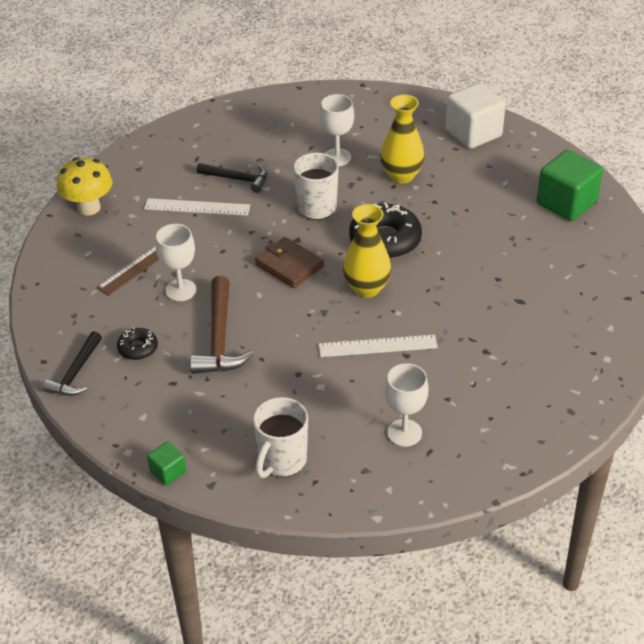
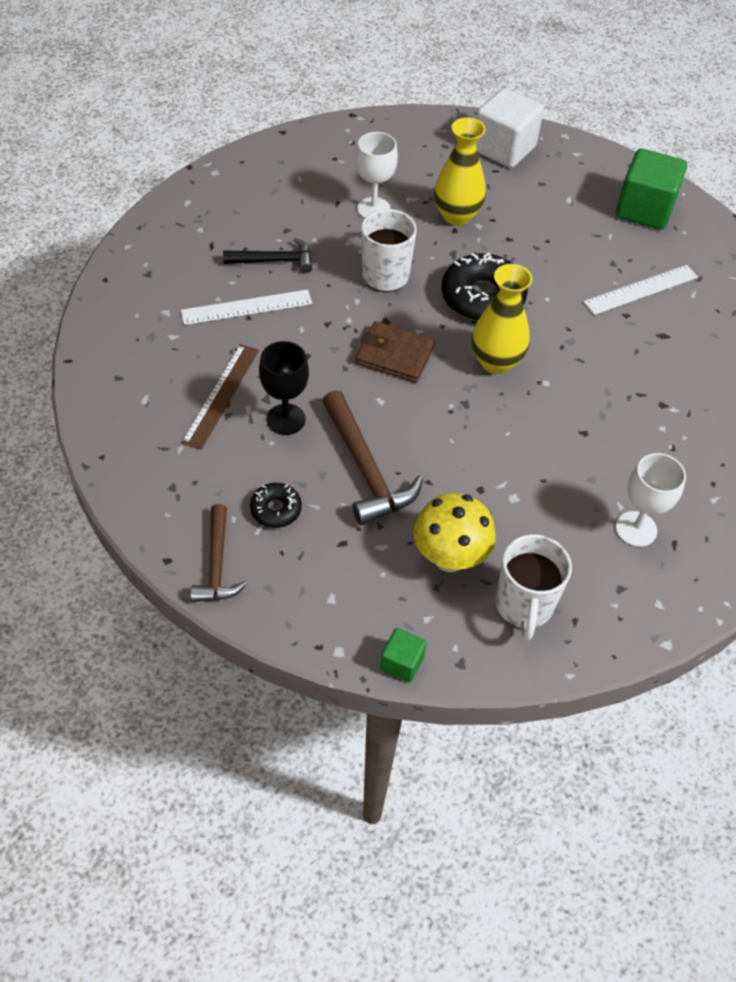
camera: 25 degrees left, 10 degrees up
black hammer [43,331,102,396] -> brown hammer [191,504,247,602]
yellow mushroom [57,157,112,216] -> yellow mushroom moved to [413,493,496,572]
white goblet [156,224,196,301] -> black goblet [259,341,309,435]
white ruler [319,335,438,357] -> white ruler moved to [584,265,698,315]

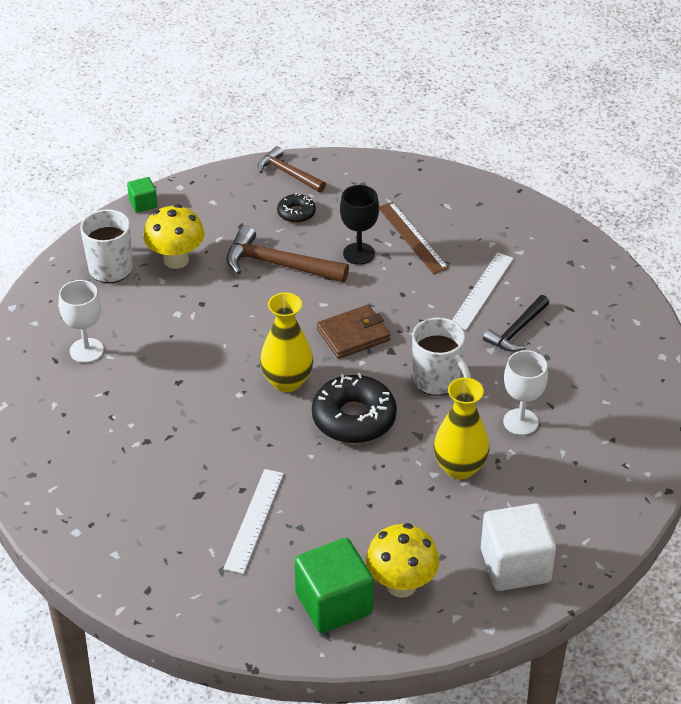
camera: 135 degrees right, 10 degrees down
none -> yellow mushroom [366,523,439,598]

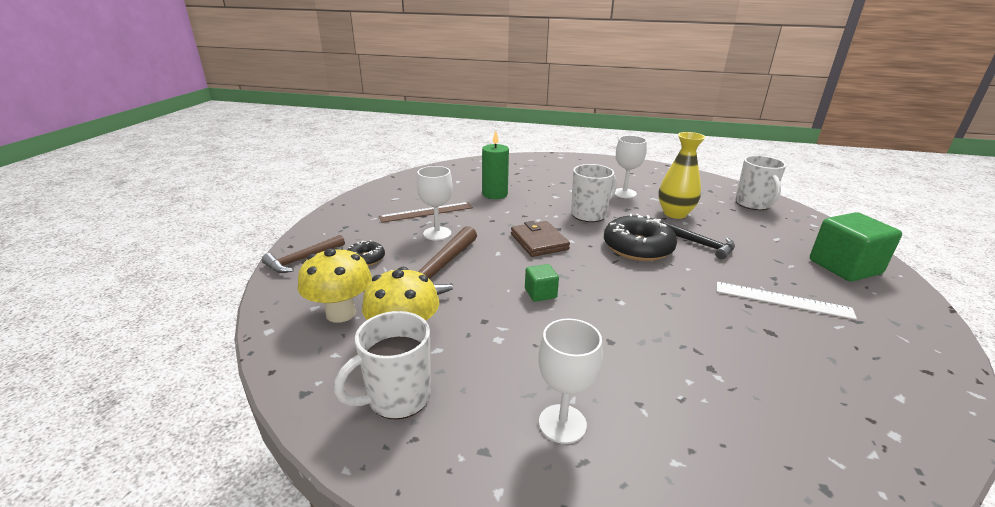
camera: 85 degrees left, 15 degrees down
green cube [127,177,158,213] -> green cube moved to [525,264,559,302]
yellow vase [260,292,313,392] -> none
black goblet [340,185,379,265] -> white goblet [417,166,453,241]
yellow mushroom [366,523,439,598] -> yellow mushroom moved to [298,247,372,323]
white ruler [452,253,514,330] -> green candle [482,131,509,199]
white cube [481,504,556,591] -> white mug [735,155,786,210]
black hammer [483,295,549,352] -> black hammer moved to [664,222,735,259]

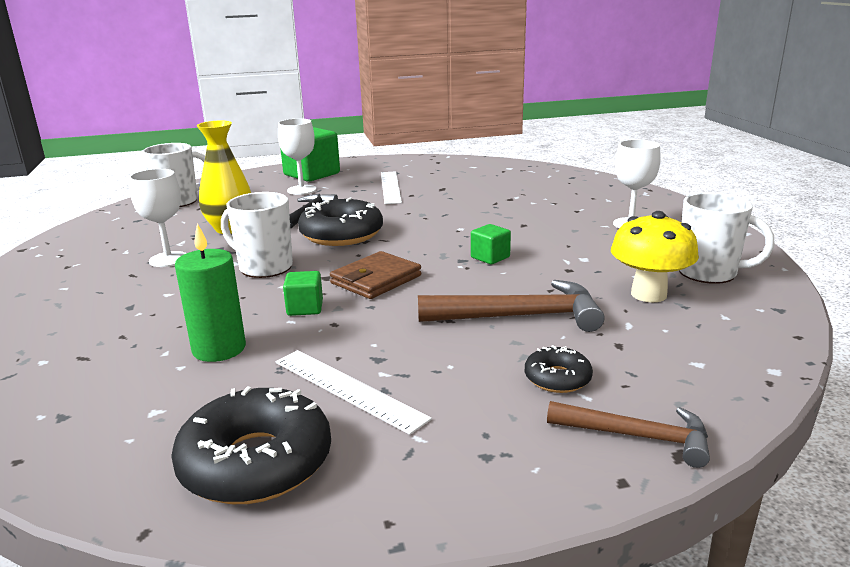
camera: 115 degrees left, 5 degrees down
yellow mushroom [298,247,372,323] -> none
brown ruler [379,202,473,223] -> white ruler [276,350,432,435]
white goblet [417,166,453,241] -> white goblet moved to [278,118,316,195]
none -> black donut [171,386,331,504]
none -> green cube [283,271,323,316]

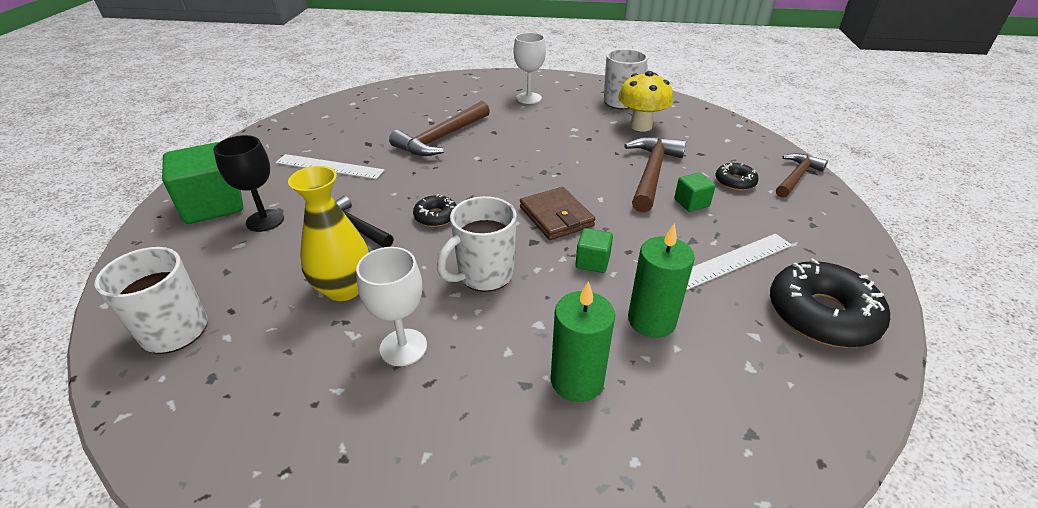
camera: 70 degrees left, 15 degrees up
white goblet [278,118,316,195] -> black goblet [213,135,284,232]
black donut [298,198,383,246] -> black donut [413,194,456,227], size x0.51
green cube [471,224,511,264] -> green cube moved to [674,173,716,212]
none -> brown hammer [389,101,490,156]
none -> green candle [551,281,615,402]

